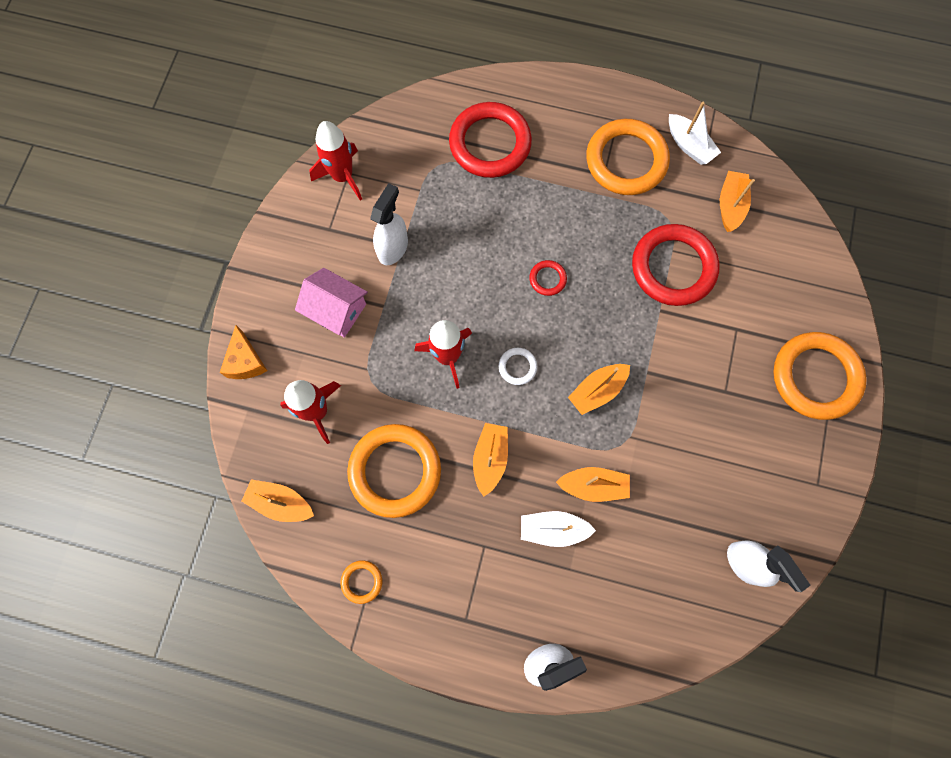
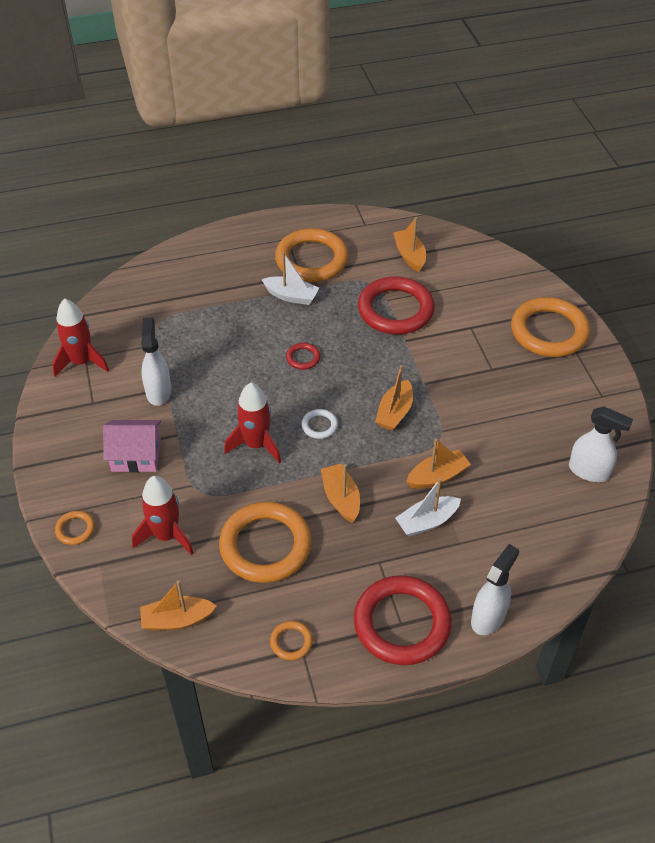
camera: 30 degrees left, 25 degrees down
orange cheese [220,325,267,379] -> orange ring [55,511,95,545]
red ring [449,102,532,178] -> red ring moved to [354,575,452,665]
white boat [669,102,721,165] -> white boat moved to [261,252,319,305]

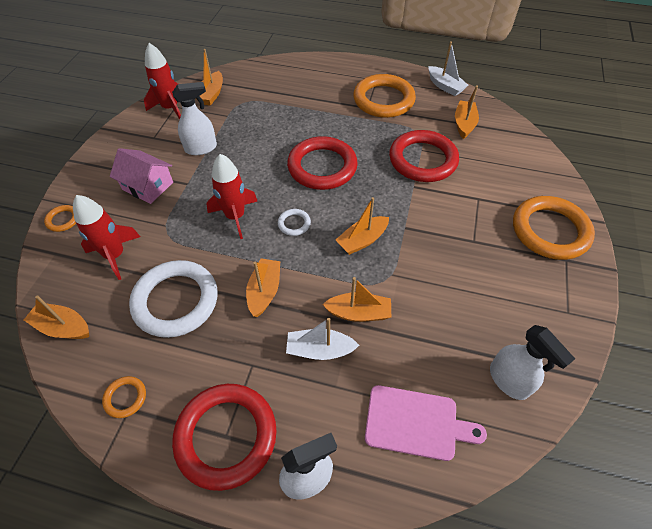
camera: 30 degrees right, 5 degrees up
white spray bottle [141,317,171,406] -> white spray bottle turned 45 degrees clockwise [172,82,217,155]
orange ring [219,502,312,583] -> white ring [129,260,218,338]
white boat [261,252,319,305] -> white boat moved to [429,41,468,96]
red ring [286,343,321,370] -> red ring [287,136,358,190], size x2.31
none -> orange boat [195,49,223,106]
none -> pink cutting board [365,385,487,461]

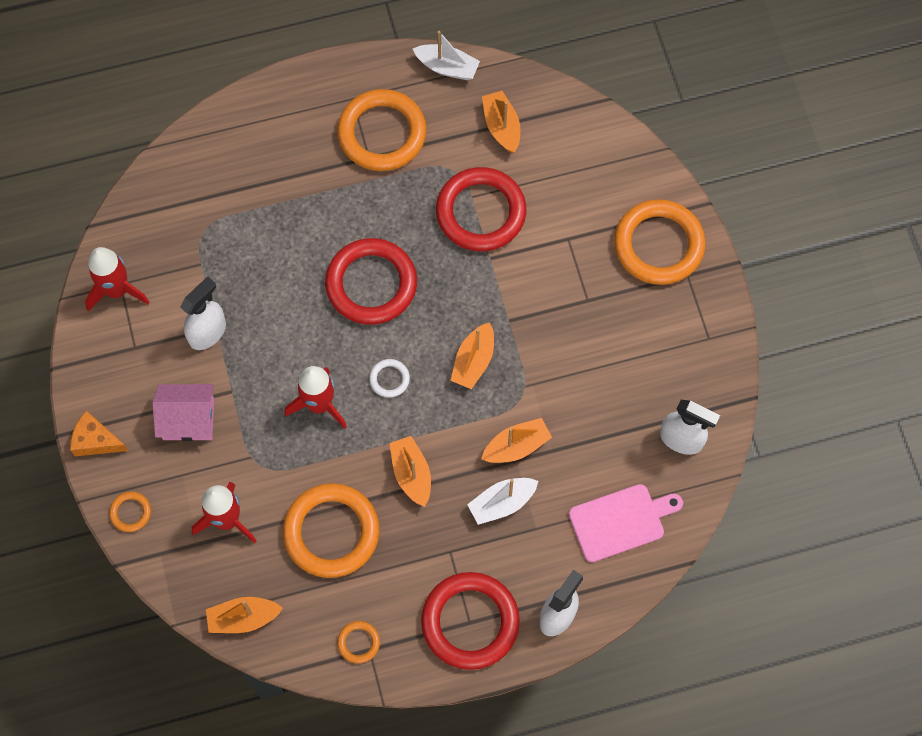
camera: 30 degrees left, 15 degrees up
white ring [129,260,218,338] -> orange ring [283,484,380,578]
orange boat [195,49,223,106] -> none
none -> orange cheese [70,411,128,456]

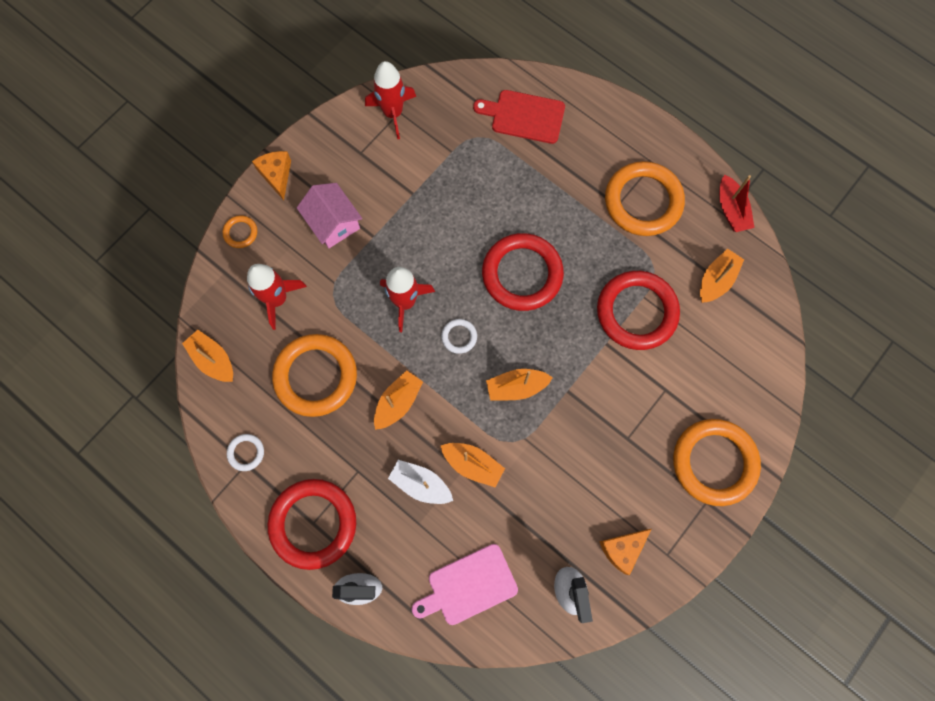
camera: 55 degrees right, 5 degrees up
white spray bottle [180,276,226,350] -> none
orange ring [337,621,380,663] -> white ring [227,434,264,471]
white boat [413,31,480,80] -> red boat [719,174,755,232]
pink cutting board [569,484,683,562] -> pink cutting board turned 120 degrees clockwise [412,544,518,625]
none -> red cutting board [473,90,565,144]
none -> orange cheese [599,529,651,575]

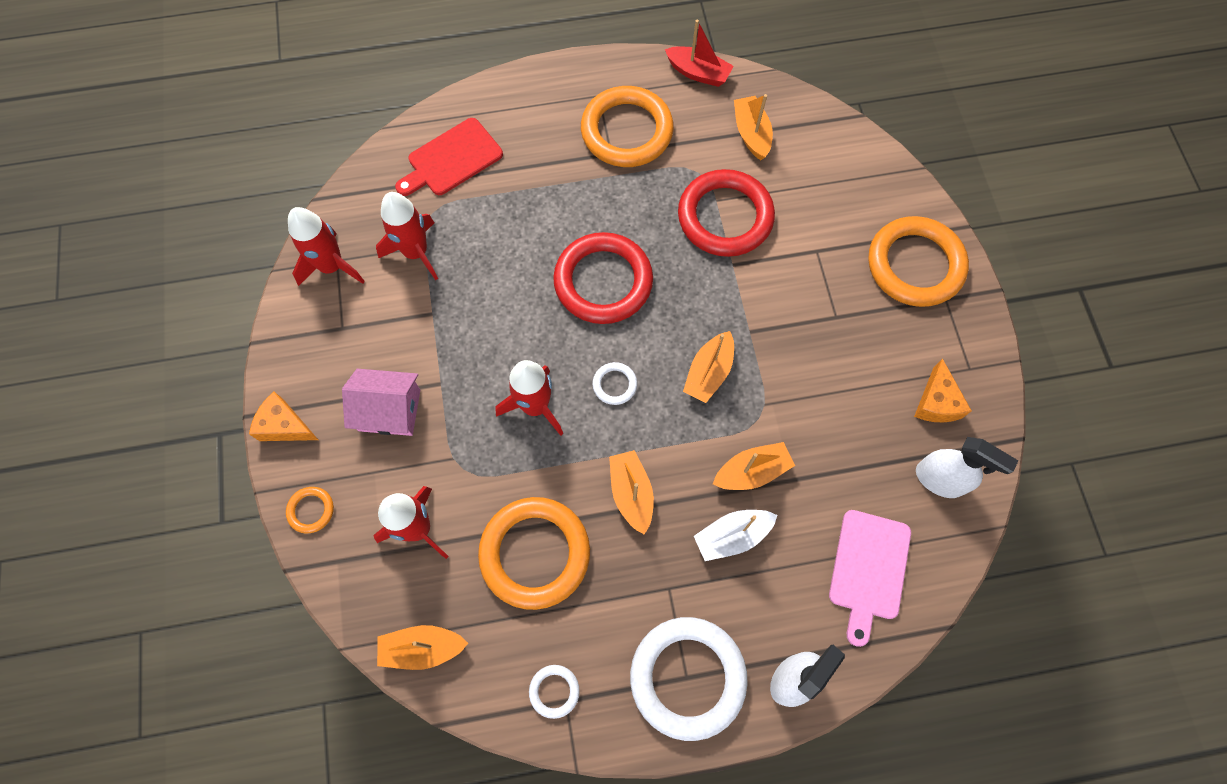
camera: 50 degrees left, 5 degrees down
red ring [268,479,356,570] -> white ring [630,617,748,741]
none -> red rocket [376,192,438,280]

